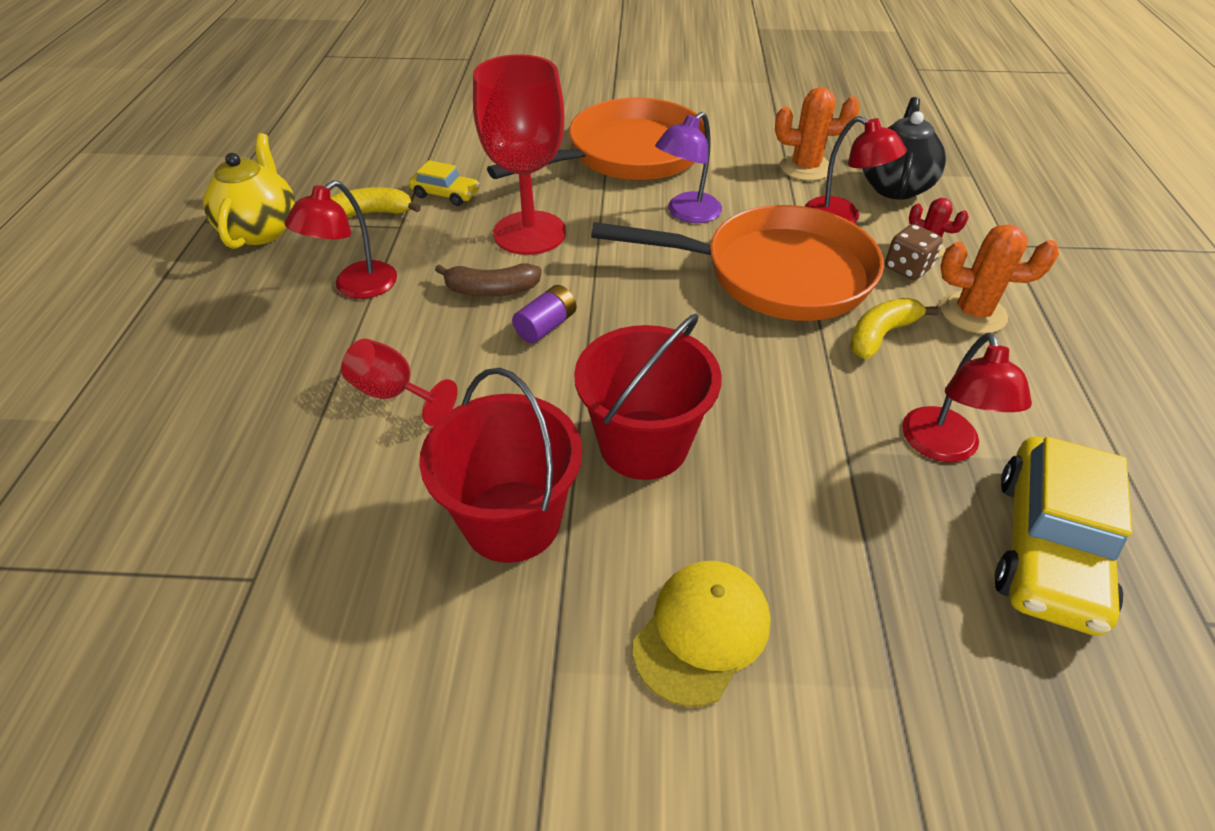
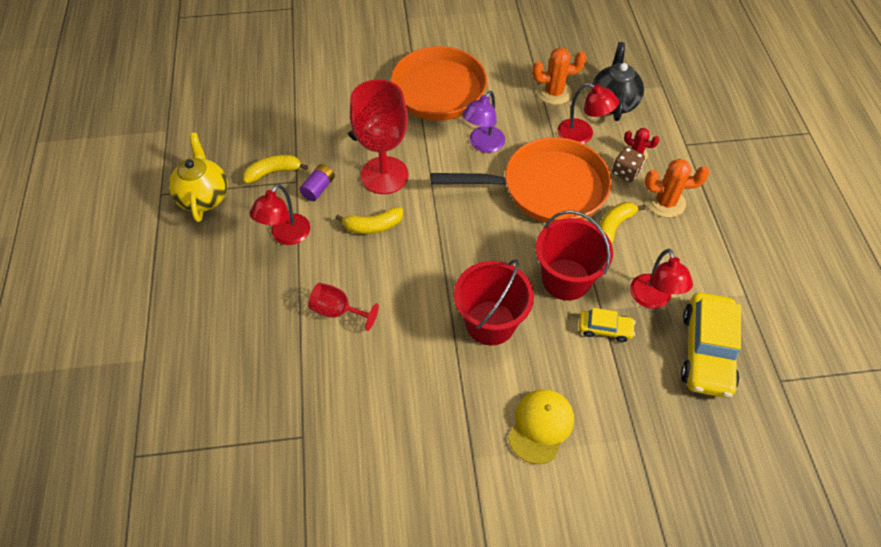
camera: 10 degrees left, 10 degrees up
yellow car [409,160,480,206] -> yellow car moved to [579,308,636,342]
red bucket [419,368,582,563] -> red bucket moved to [536,210,613,301]
brown banana [435,264,542,297] -> yellow banana [335,207,403,234]
purple battery [512,285,576,343] -> purple battery moved to [299,164,335,201]

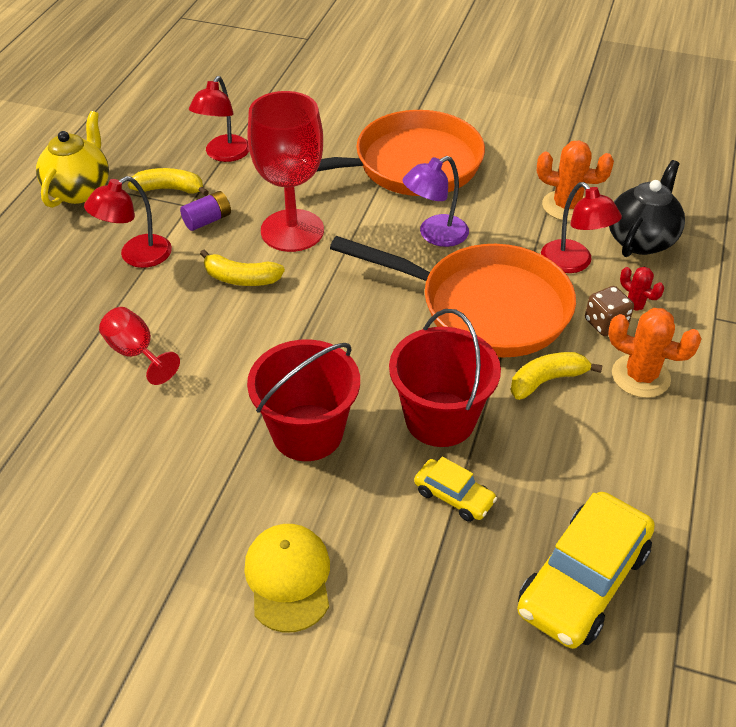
camera: 25 degrees right, 10 degrees down
yellow cap [508,389,574,464] -> yellow cap turned 60 degrees counterclockwise [244,524,330,632]
red lamp [630,249,693,309] -> red lamp moved to [189,76,249,162]

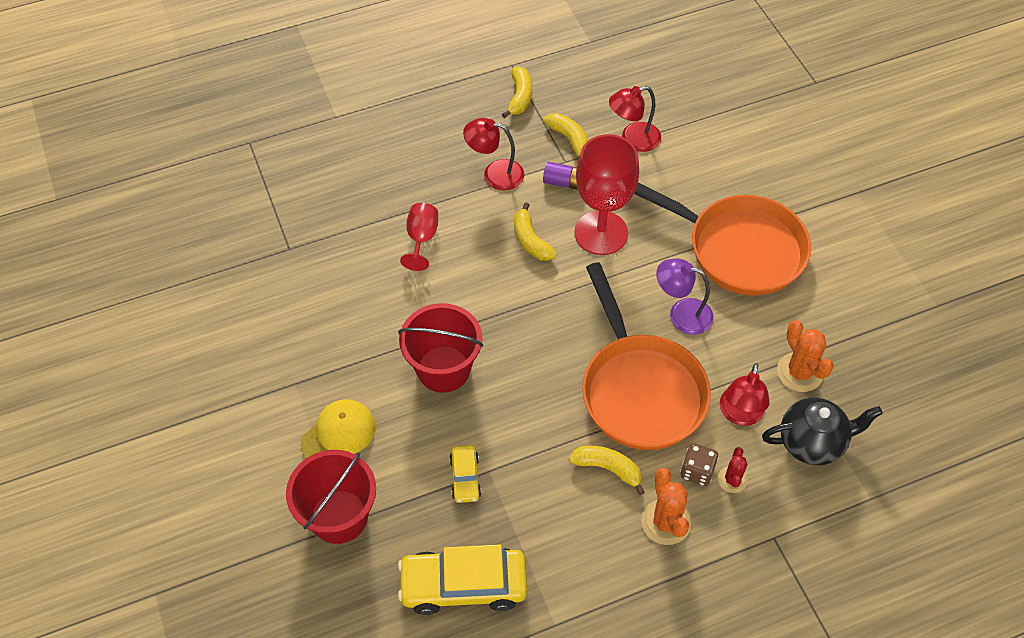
camera: 50 degrees right, 10 degrees up
yellow teapot [36,111,109,208] -> yellow banana [502,67,532,118]
red bucket [389,309,501,447] -> red bucket moved to [286,450,376,544]

